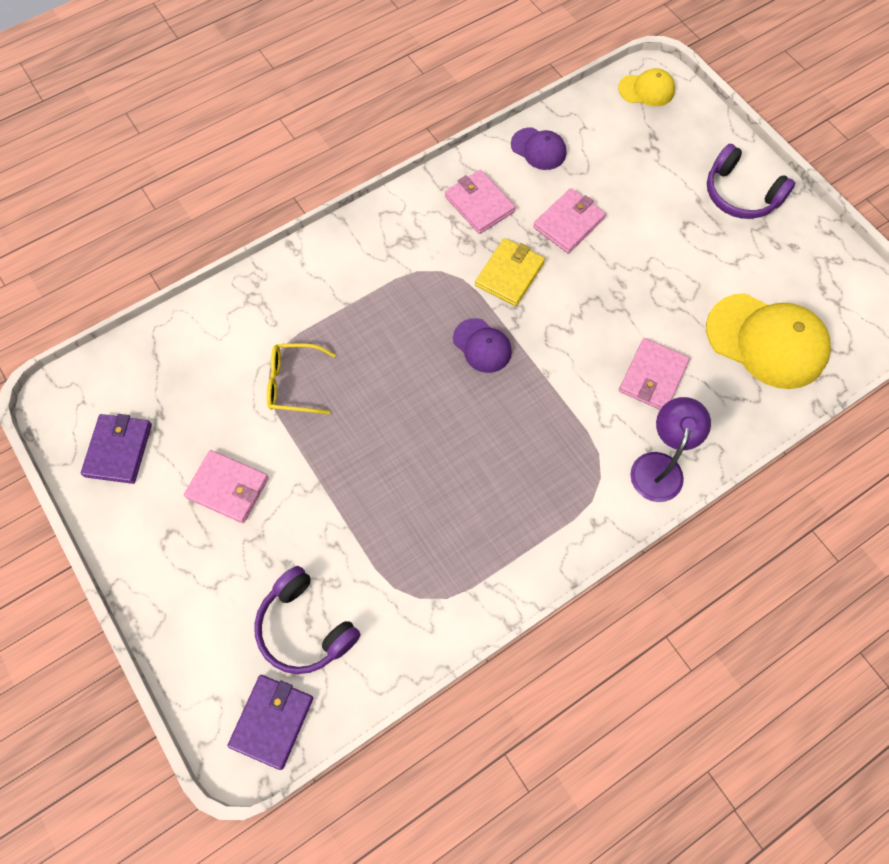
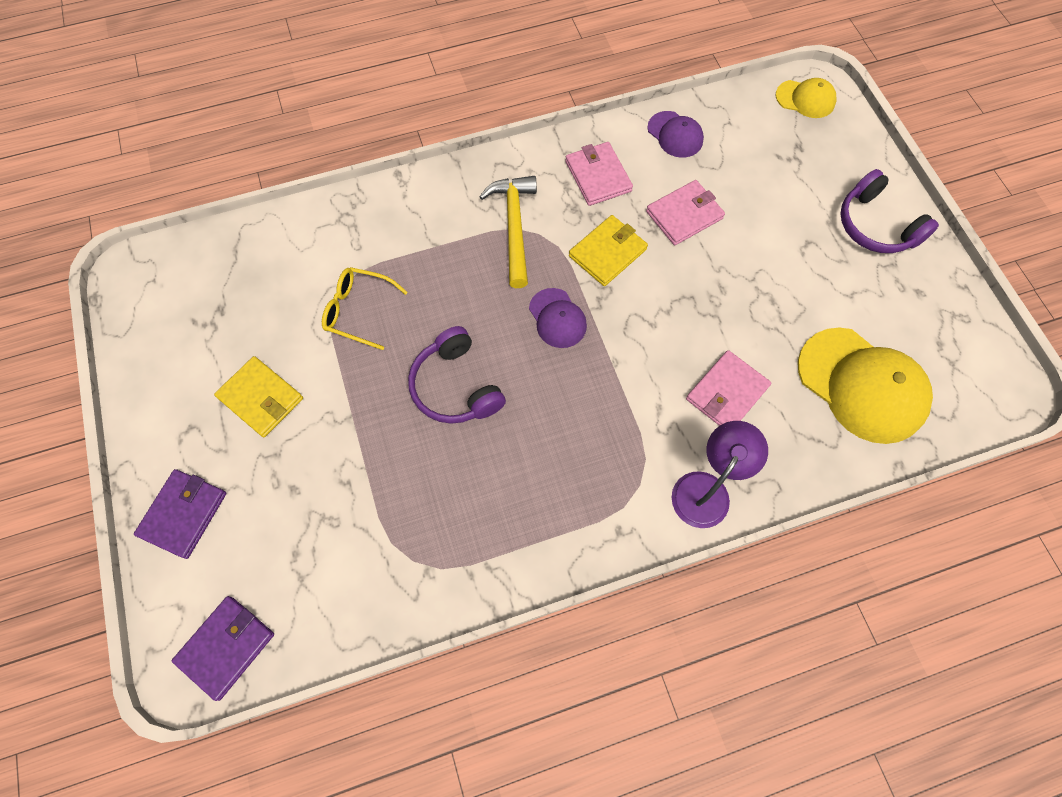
camera: 15 degrees right, 0 degrees up
purple wallet [81,414,152,484] -> purple wallet moved to [134,469,226,559]
pink wallet [184,450,269,523] -> yellow wallet [214,356,303,437]
purple headphones [254,566,360,674] -> purple headphones moved to [408,326,506,424]
none -> yellow hammer [479,176,537,288]

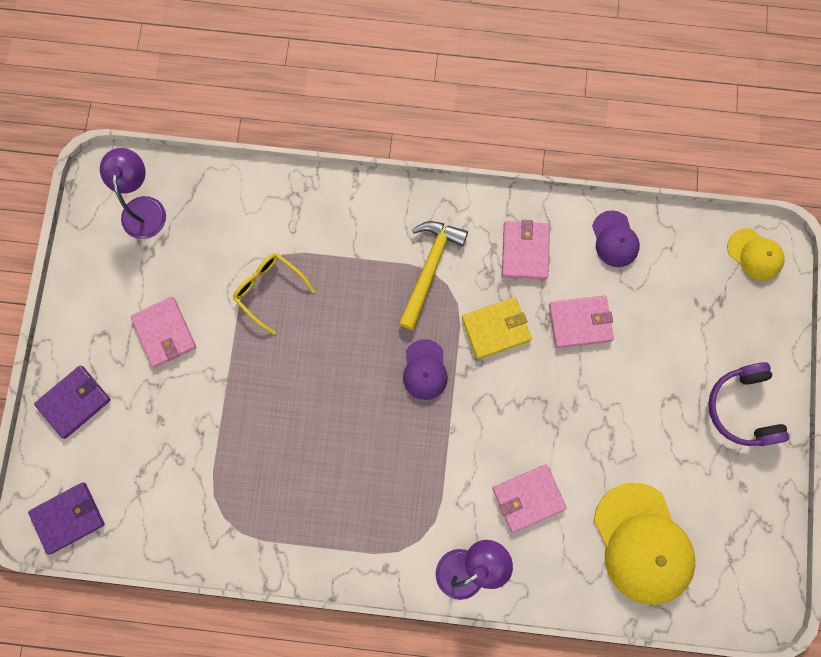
camera: 25 degrees right, 10 degrees up
yellow wallet [214,356,303,437] -> pink wallet [130,297,196,368]
purple headphones [408,326,506,424] -> none
none -> purple lamp [100,148,166,239]

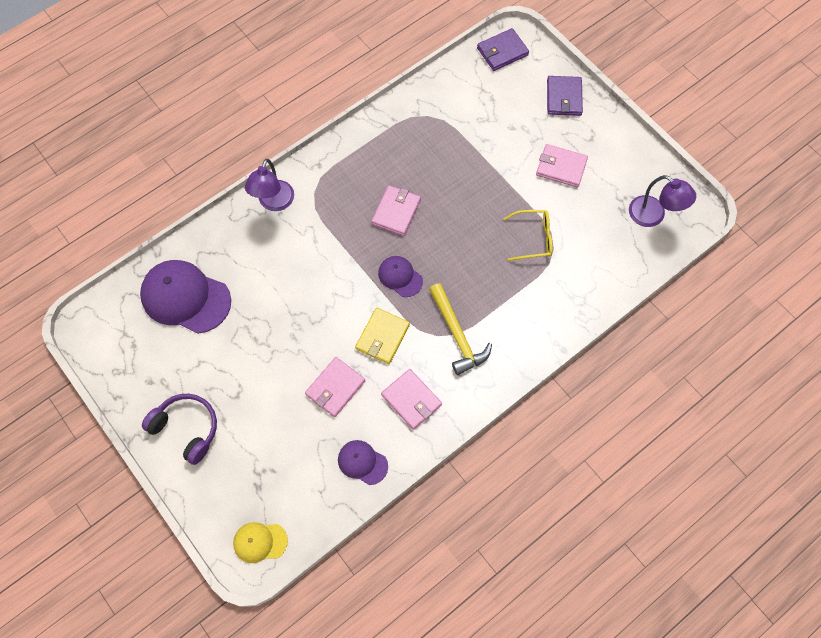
camera: 135 degrees right, 10 degrees down
purple wallet [28,483,105,555] -> purple wallet turned 45 degrees clockwise [477,28,529,71]
pink wallet [492,464,567,533] -> pink wallet moved to [371,185,421,236]
yellow cap [594,483,695,604] -> purple cap [140,260,231,334]

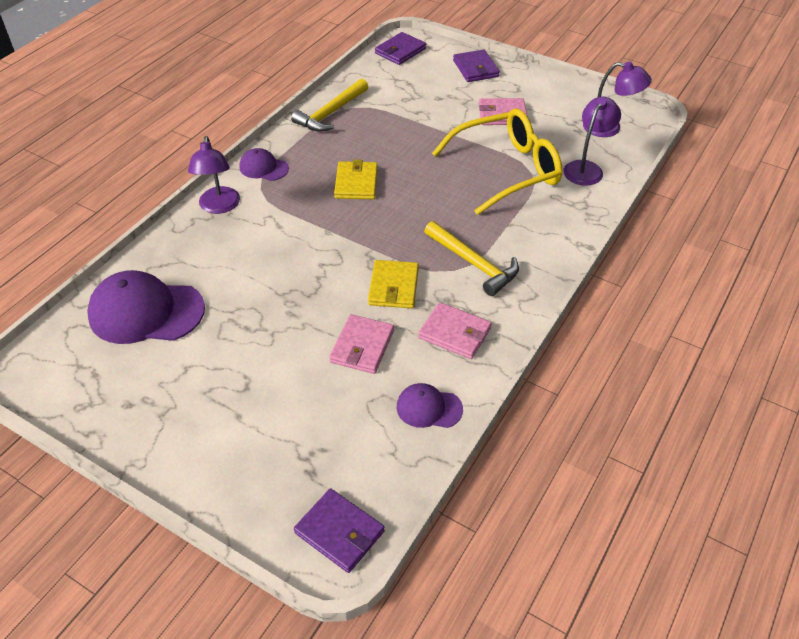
camera: 20 degrees left, 20 degrees down
purple headphones [142,394,217,465] -> none
yellow cap [233,522,288,563] -> purple wallet [294,489,385,573]
pink wallet [371,185,421,236] -> yellow wallet [334,159,378,199]
purple cap [378,256,423,297] -> purple cap moved to [239,148,289,181]
yellow glasses [503,210,553,261] -> yellow glasses [432,108,563,215], size x1.98
none -> yellow hammer [291,79,368,132]
none -> purple lamp [563,97,621,186]

